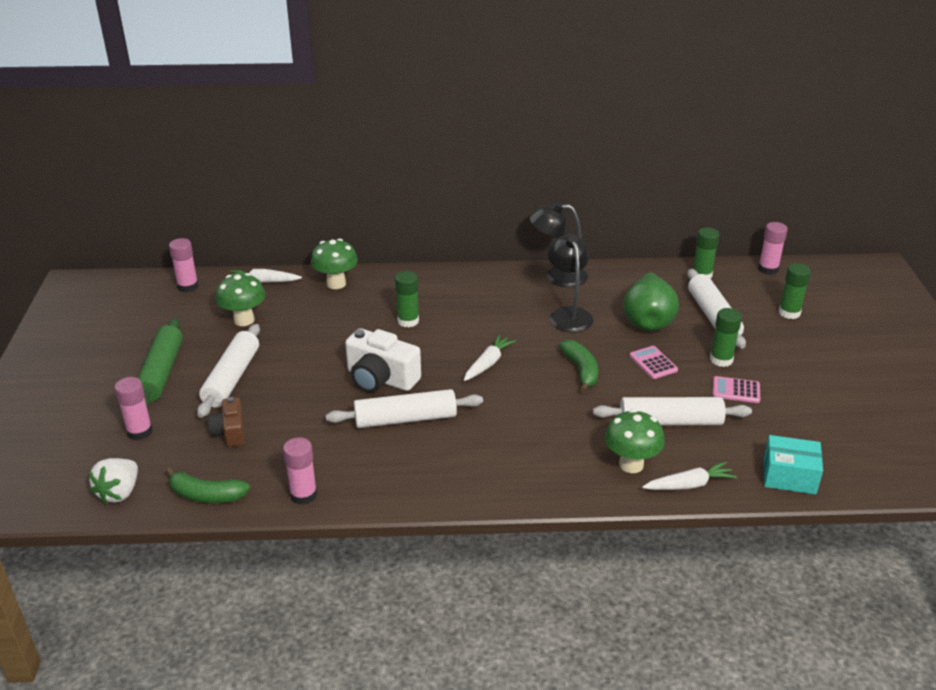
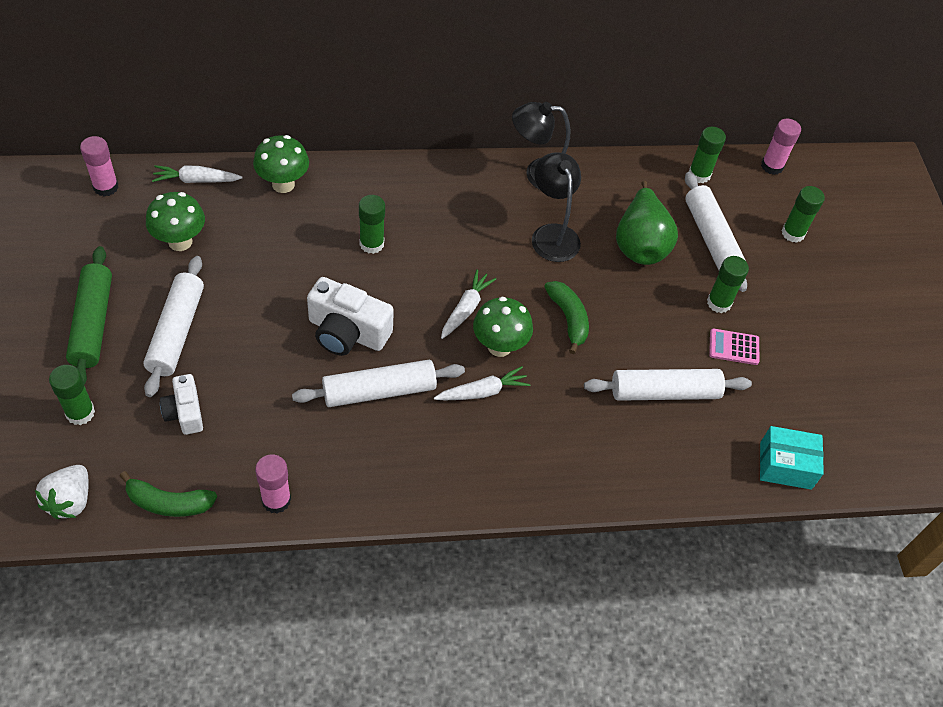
camera: 10 degrees left, 20 degrees up
pink glue stick [115,377,153,440] -> green glue stick [49,365,95,425]
brown camera [209,397,245,447] -> white camera [160,374,203,435]
green mushroom [605,409,665,473] -> green mushroom moved to [473,297,533,357]
pink calculator [630,346,678,379] -> none
white carrot [642,462,737,490] -> white carrot moved to [434,366,531,400]

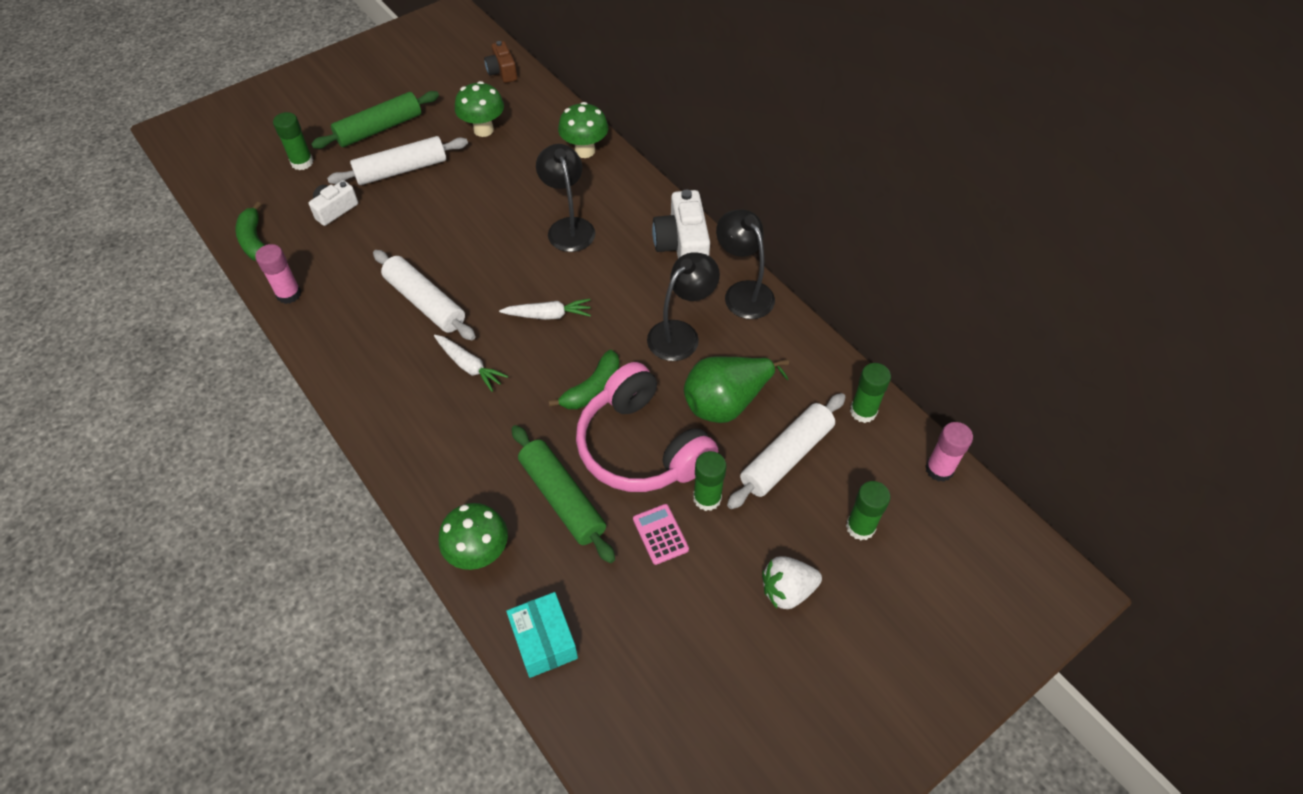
camera: 65 degrees right, 0 degrees up
white strawberry [35,465,89,519] -> white strawberry moved to [762,556,822,609]
pink glue stick [80,136,119,197] -> brown camera [484,41,517,83]
white carrot [152,165,243,183] -> none
white camera [307,277,394,356] -> white camera moved to [652,190,710,259]
green glue stick [359,195,385,254] -> black lamp [536,144,595,252]
green mushroom [473,297,533,357] -> green mushroom moved to [439,503,508,570]
white rolling pin [584,369,752,401] -> green rolling pin [511,425,615,563]
none -> pink headphones [576,362,718,492]

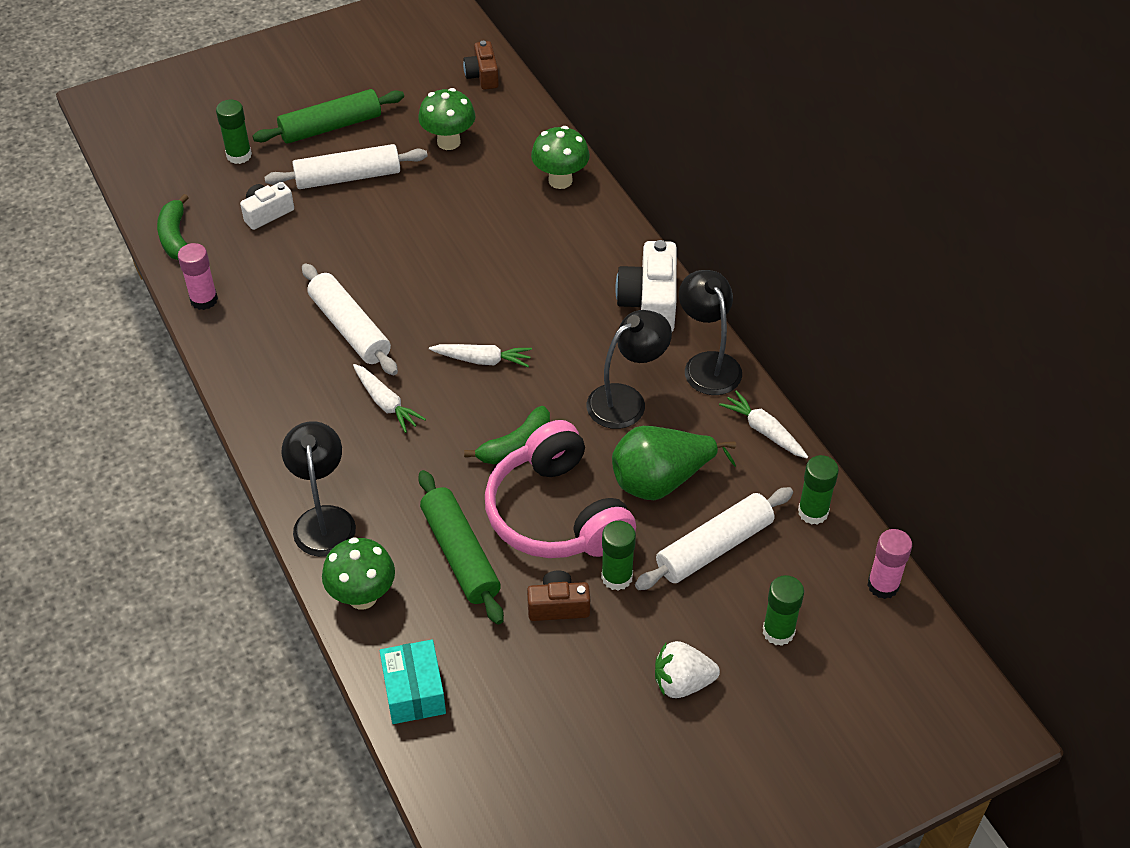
camera: 10 degrees right, 5 degrees down
black lamp [536,144,595,252] -> black lamp moved to [282,421,356,557]
pink calculator [633,504,689,565] -> brown camera [527,571,590,621]
none -> white carrot [719,390,808,458]

